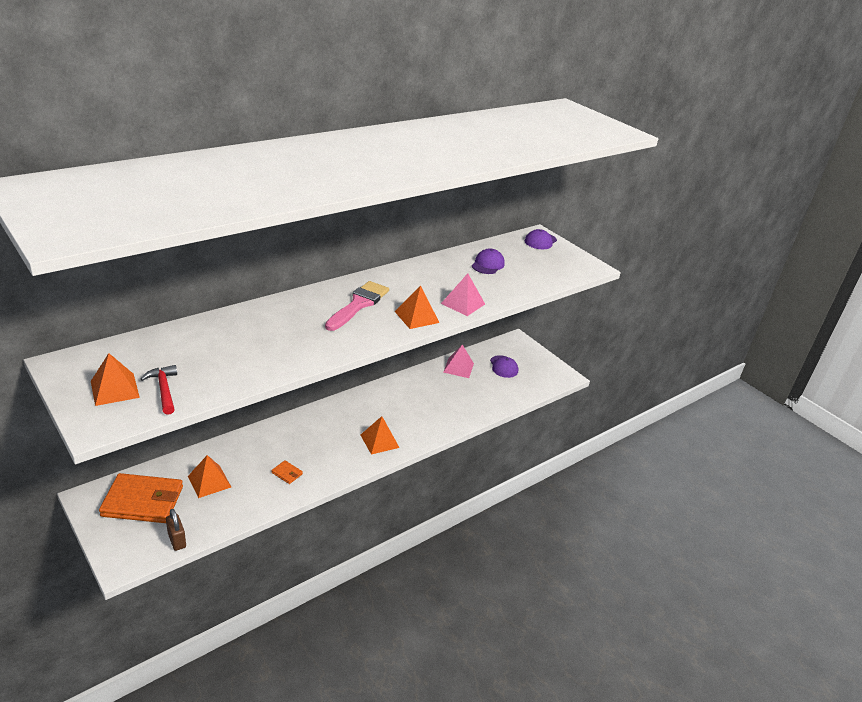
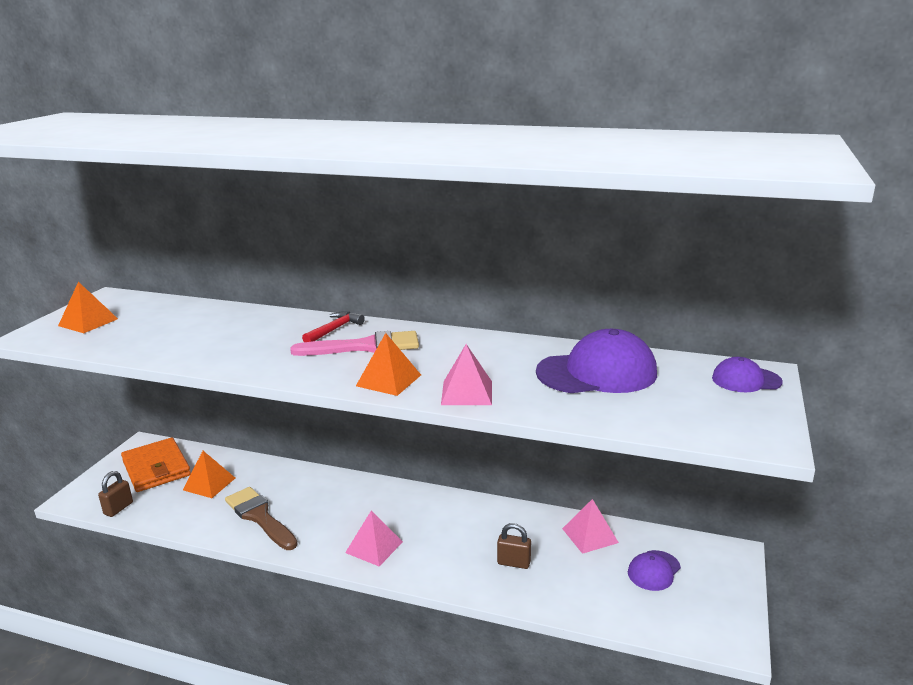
camera: 60 degrees right, 10 degrees down
red hammer [141,365,177,415] -> red hammer moved to [302,311,365,342]
orange wallet [271,460,303,484] -> brown brush [225,487,298,550]
orange pyramid [361,416,400,455] -> pink pyramid [345,511,403,566]
purple cap [472,248,505,274] -> purple cap [536,329,657,393], size x1.86
none -> brown padlock [497,523,531,569]

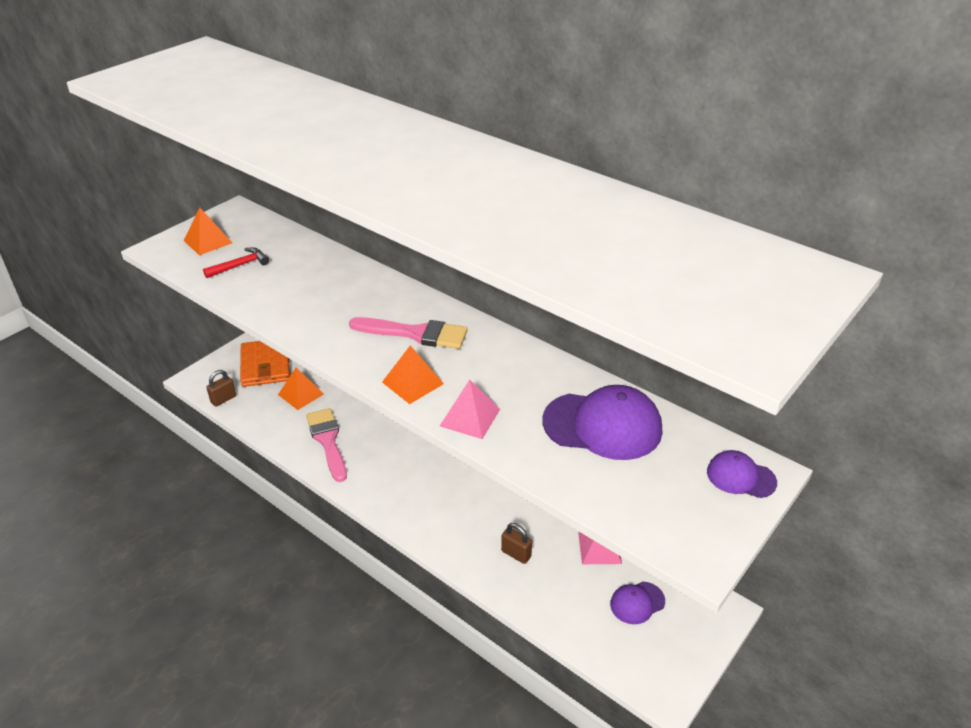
camera: 20 degrees right, 15 degrees up
brown brush [225,487,298,550] -> pink brush [306,408,347,482]
red hammer [302,311,365,342] -> red hammer moved to [203,247,269,278]
pink pyramid [345,511,403,566] -> none

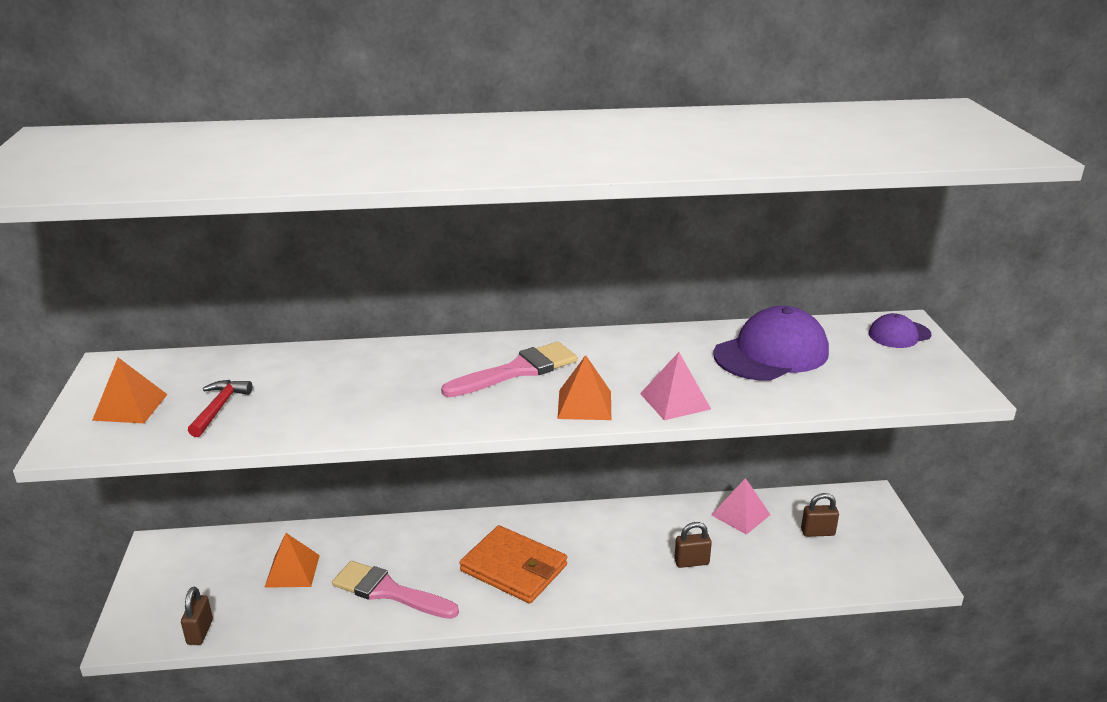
camera: 45 degrees left, 10 degrees down
orange wallet [240,341,290,387] -> orange wallet moved to [460,525,567,604]
purple cap [610,581,665,624] -> brown padlock [801,493,839,537]

